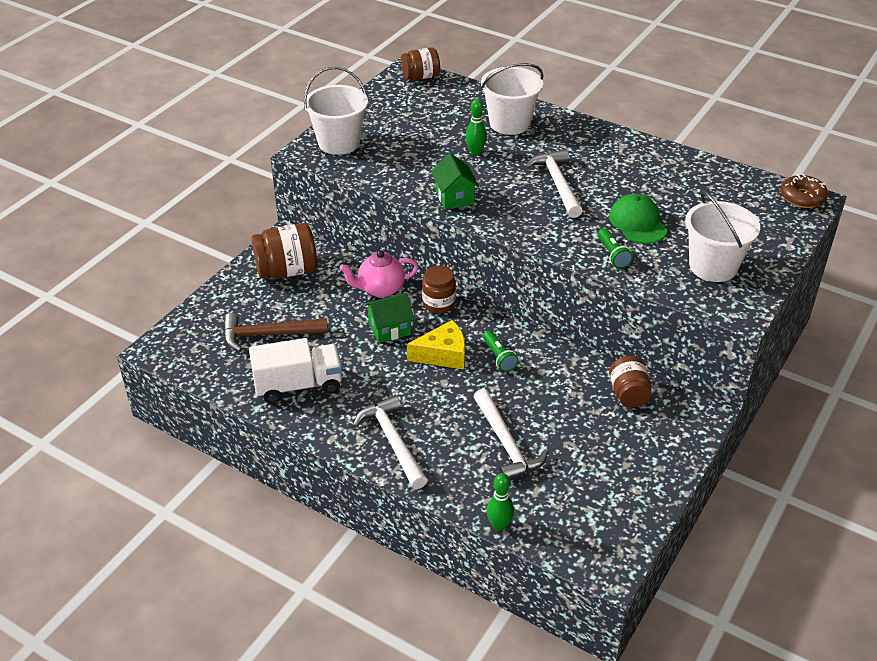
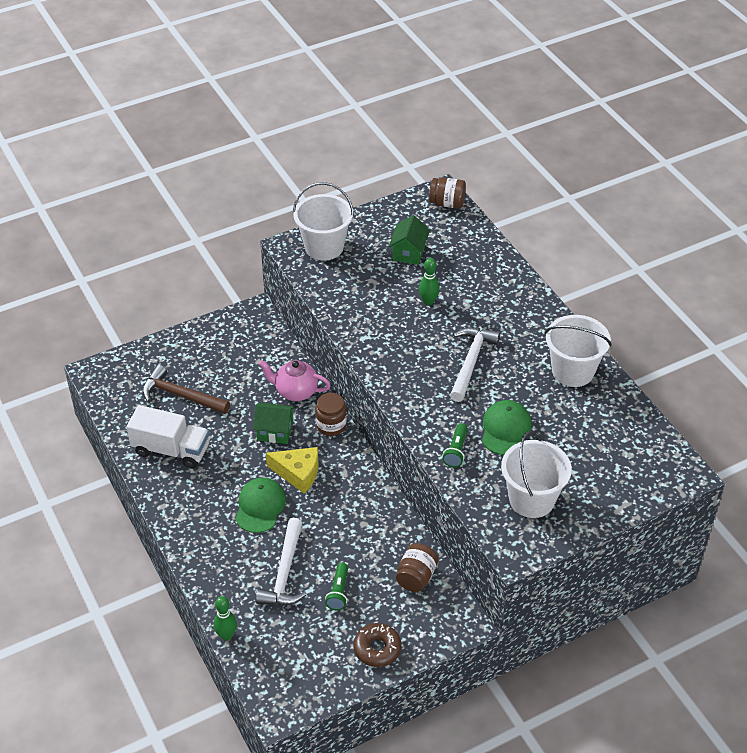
camera: 30 degrees right, 5 degrees up
brown jar [252,223,317,279] -> none
white hammer [353,395,428,489] -> none
green house [431,153,479,210] -> green house moved to [389,215,430,265]
white bucket [481,63,544,135] -> white bucket moved to [545,315,612,387]
green flashlight [483,331,519,372] -> green flashlight moved to [325,563,348,610]
brown donut [780,174,828,208] -> brown donut moved to [353,623,401,667]
none -> green cap [235,478,286,533]

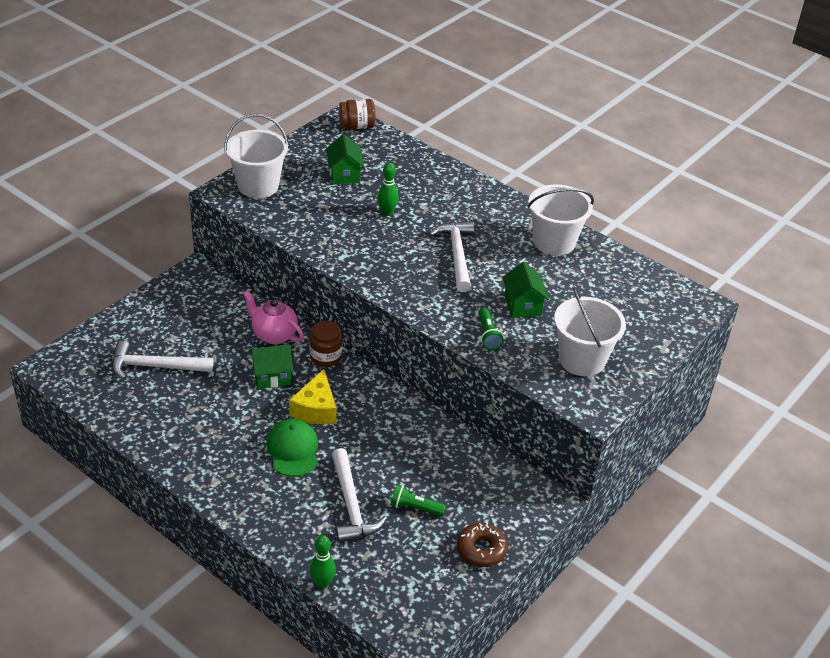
camera: 25 degrees left, 5 degrees down
white truck [127,405,209,469] -> none
brown hammer [142,365,230,414] -> white hammer [112,341,213,380]
pink teapot [259,360,331,401] -> pink teapot turned 45 degrees clockwise [243,290,304,344]
yellow cheese [266,447,319,493] -> yellow cheese turned 105 degrees clockwise [289,369,336,424]
green flashlight [325,563,348,610] -> green flashlight turned 120 degrees clockwise [390,484,446,516]
brown jar [396,543,438,592] -> none
green cap [482,400,531,455] -> green house [502,262,549,318]

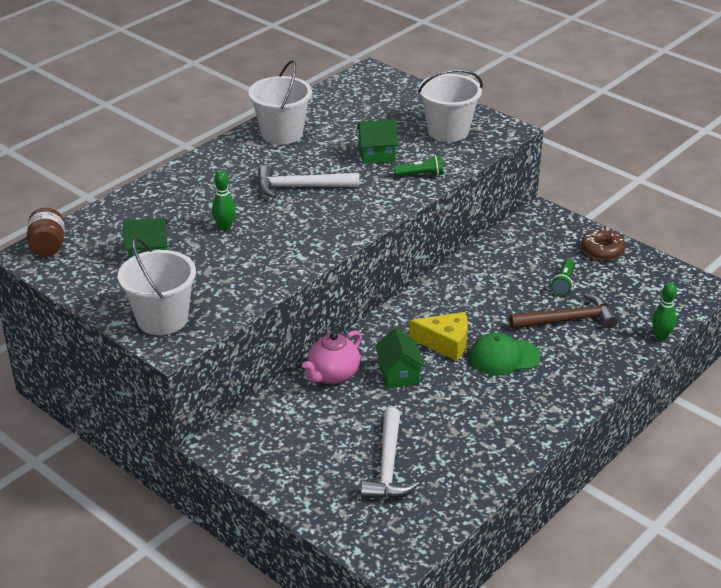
camera: 85 degrees left, 5 degrees down
brown jar [310,321,343,367] -> none
white hammer [332,448,387,543] -> brown hammer [509,293,618,329]

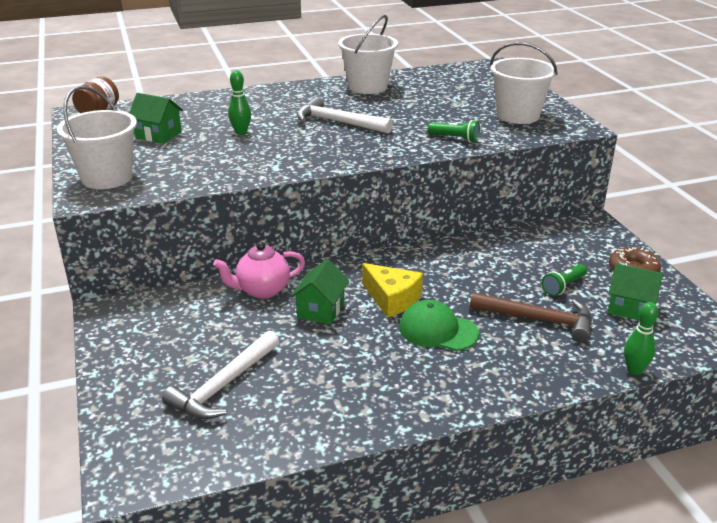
camera: 30 degrees right, 5 degrees down
green house [357,119,399,164] -> green house moved to [608,263,663,320]

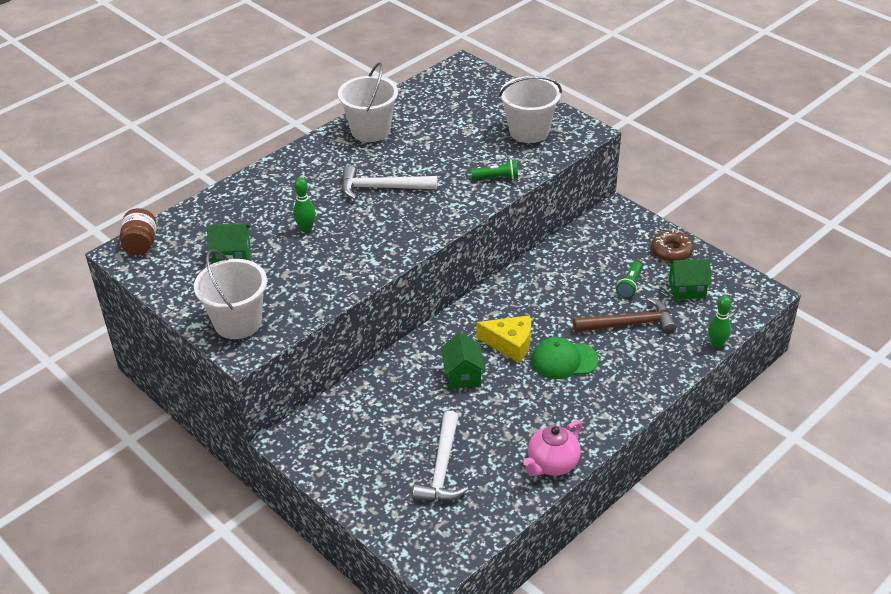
camera: 25 degrees left, 10 degrees up
pink teapot [213,242,305,299] -> pink teapot moved to [523,420,582,476]

